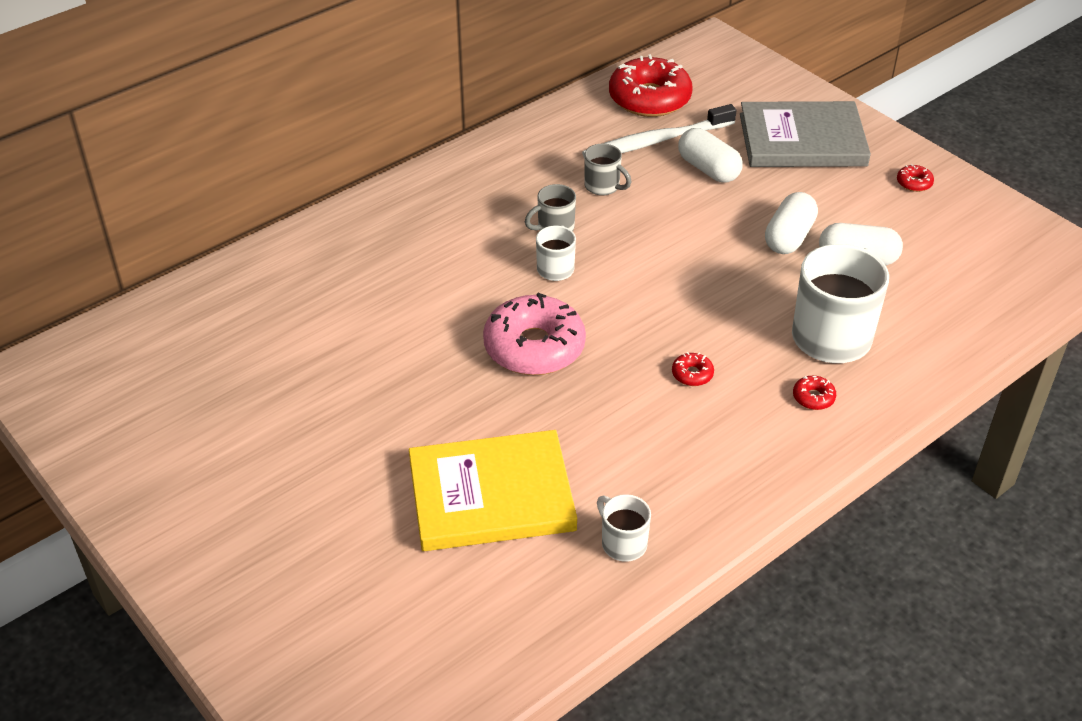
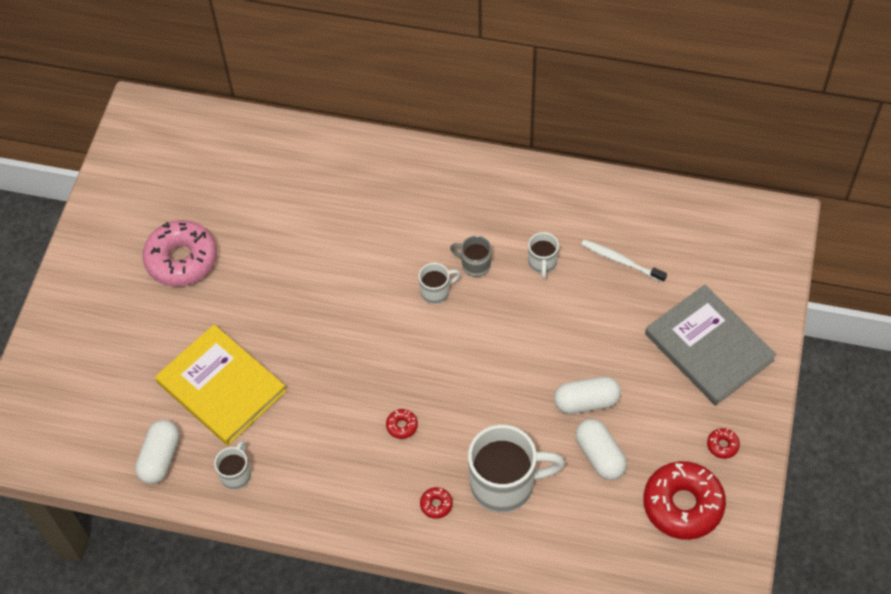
camera: 55 degrees right, 15 degrees up
pink donut [483,293,586,375] -> pink donut moved to [143,220,217,287]
white toothbrush [582,104,737,158] -> white toothbrush [581,240,667,282], size x0.65
grey mug [585,143,631,196] -> white mug [528,232,559,279]
red donut [609,54,693,117] -> red donut moved to [643,461,726,540]
white capsule [678,128,742,183] -> white capsule moved to [135,420,179,484]

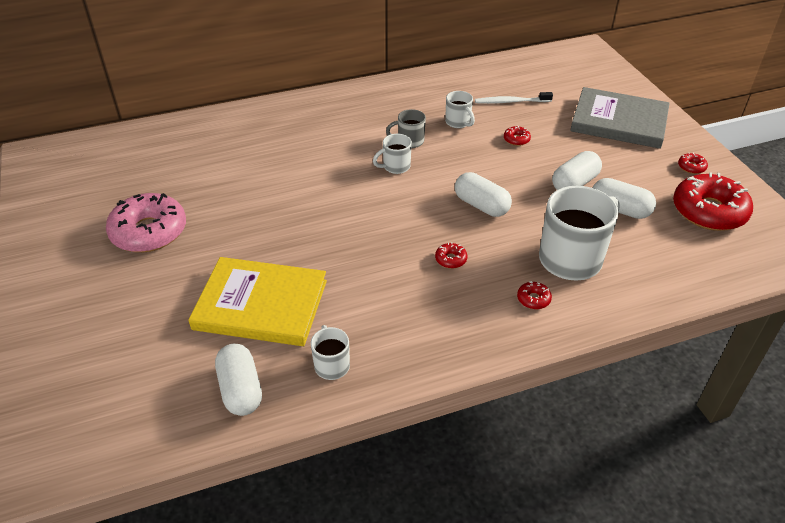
camera: 35 degrees left, 15 degrees down
white mug [419,263,461,304] -> white mug turned 150 degrees counterclockwise [373,134,412,174]
none -> white capsule [455,172,512,217]
none -> red donut [504,126,531,146]

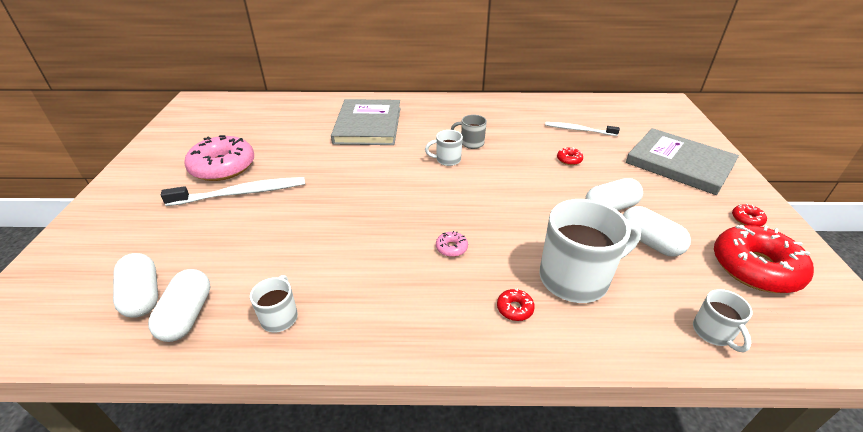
camera: 20 degrees right, 5 degrees down
yellow book [188,257,327,346] -> none
red donut [435,242,467,268] -> pink donut [436,231,468,257]
white mug [445,91,475,128] -> white mug moved to [693,289,753,352]
white capsule [455,172,512,217] -> white capsule moved to [113,253,158,318]
none -> white toothbrush [161,177,305,206]
none -> grey book [331,99,400,145]

